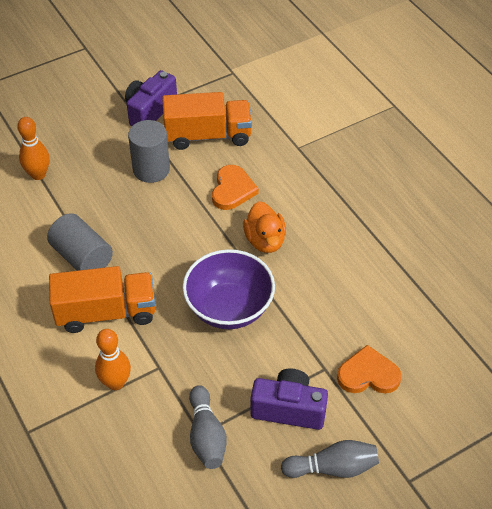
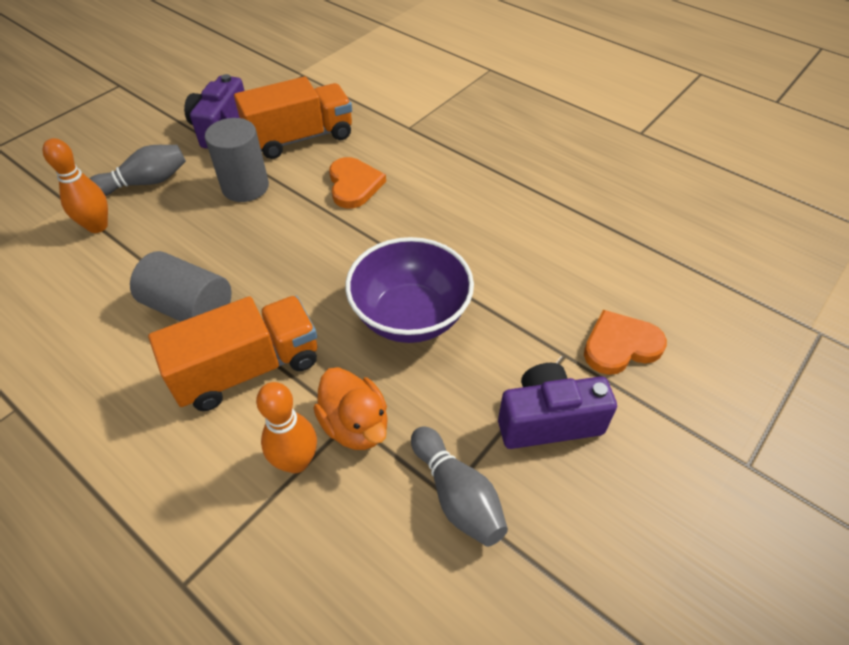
camera: 20 degrees left, 0 degrees up
orange duck [243,201,286,253] -> orange duck moved to [313,367,388,450]
grey bowling pin [281,440,379,478] -> grey bowling pin moved to [89,145,186,196]

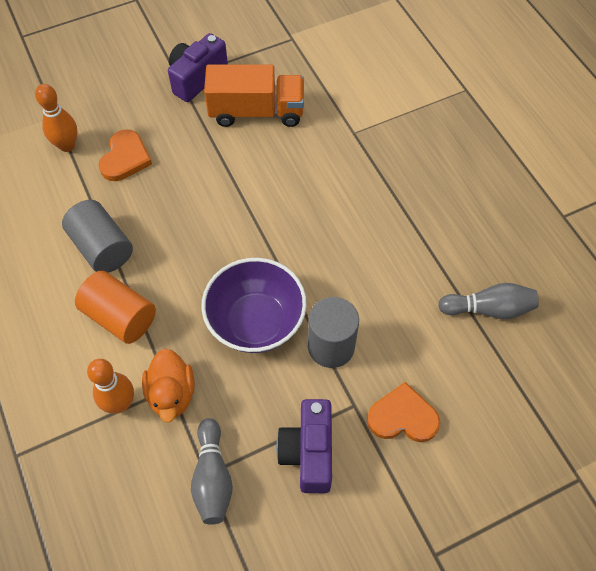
camera: 25 degrees right, 10 degrees up
grey bowling pin [89,145,186,196] -> grey bowling pin moved to [438,283,539,319]
orange truck [148,296,317,411] -> orange cylinder [75,271,156,344]
grey cylinder [205,118,269,202] -> grey cylinder moved to [308,297,359,368]
orange heart [329,157,386,208] -> orange heart moved to [98,129,152,181]
purple camera [498,363,617,449] -> purple camera turned 105 degrees counterclockwise [276,399,332,493]

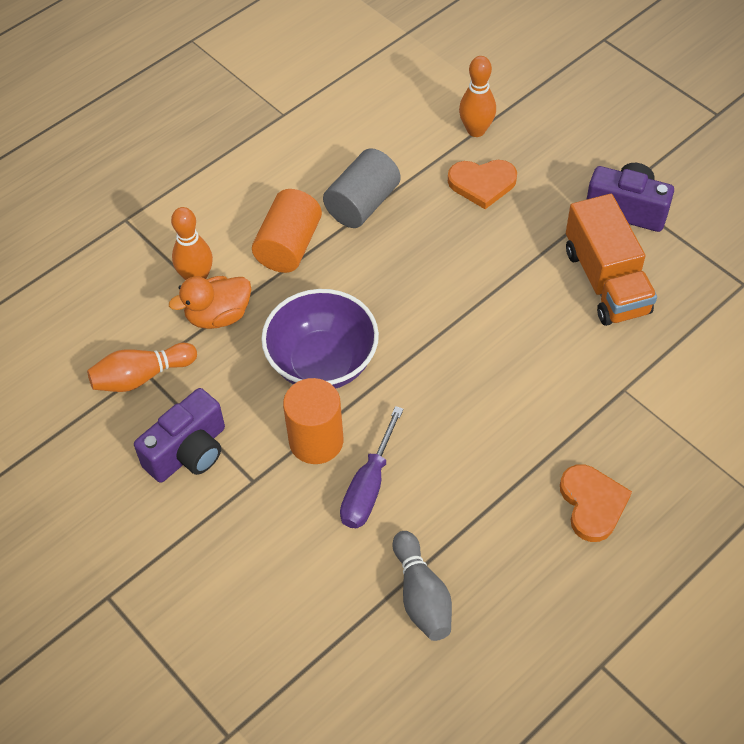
camera: 75 degrees right, 5 degrees down
grey bowling pin [191,418,233,525] -> orange bowling pin [87,343,197,392]
purple camera [276,399,332,493] -> purple camera turned 150 degrees clockwise [134,388,225,483]
grey cylinder [308,297,359,368] -> orange cylinder [283,378,343,464]
orange heart [367,382,440,442] -> orange heart moved to [560,464,632,542]
none -> purple screwdriver [340,406,404,528]

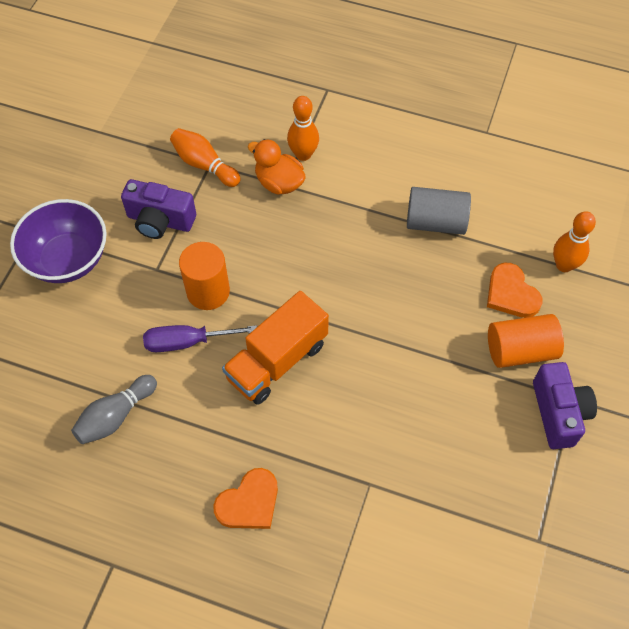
camera: 60 degrees right, 5 degrees up
orange cylinder [252,189,322,273] -> orange cylinder moved to [488,314,564,368]
purple bowl [261,289,379,388] -> purple bowl moved to [10,199,107,283]
orange truck [566,194,657,326] -> orange truck moved to [222,291,329,405]

